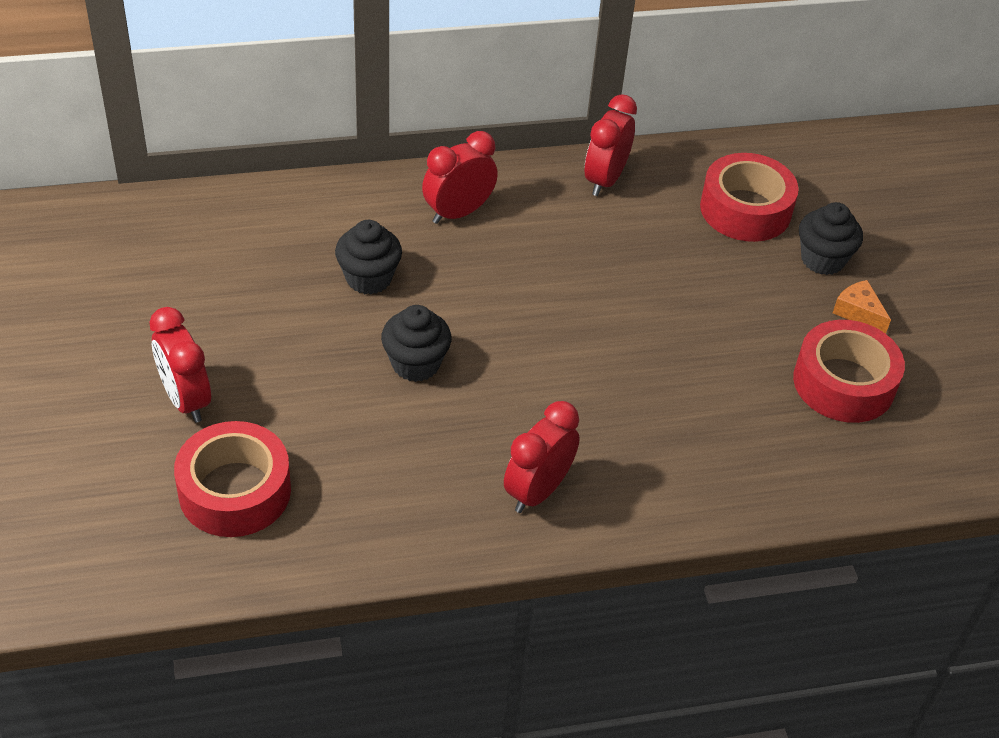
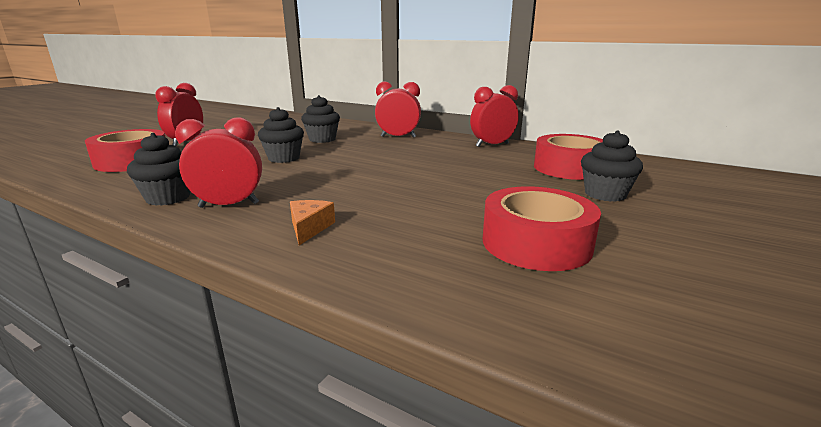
camera: 45 degrees right, 25 degrees down
orange cheese [833,280,891,334] -> orange cheese moved to [290,200,335,245]
none -> black cupcake [127,133,190,206]

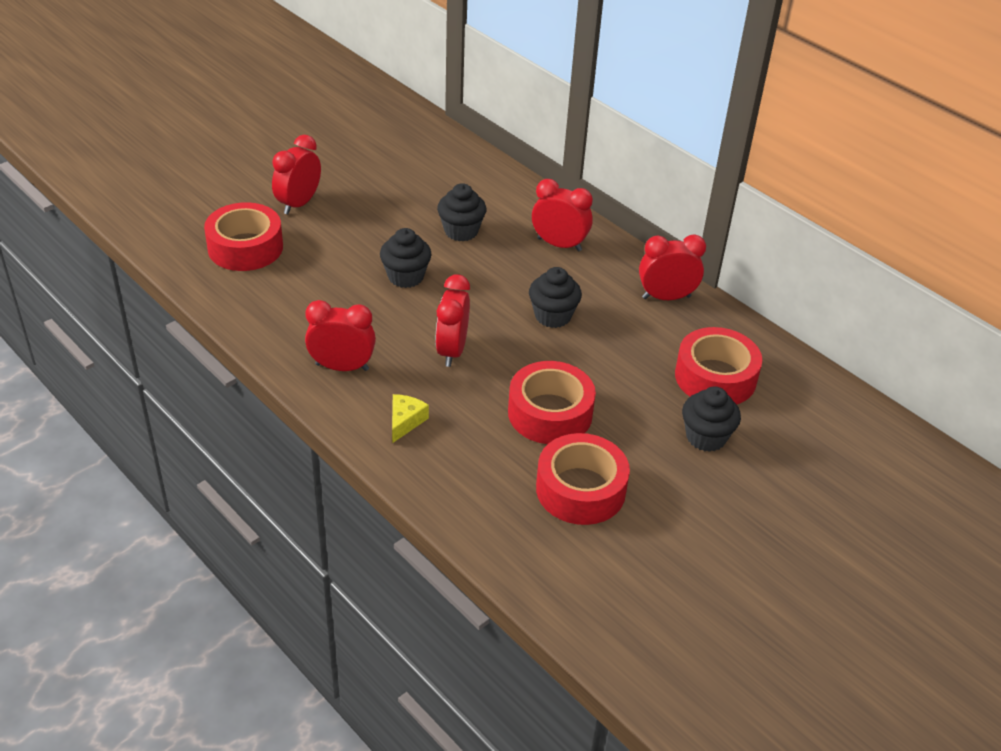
camera: 15 degrees right, 20 degrees up
black cupcake [127,133,190,206] -> black cupcake moved to [529,267,582,328]
orange cheese [290,200,335,245] -> yellow cheese [392,394,429,443]
none -> red clock [435,274,470,367]
none -> red tape [508,361,596,444]

